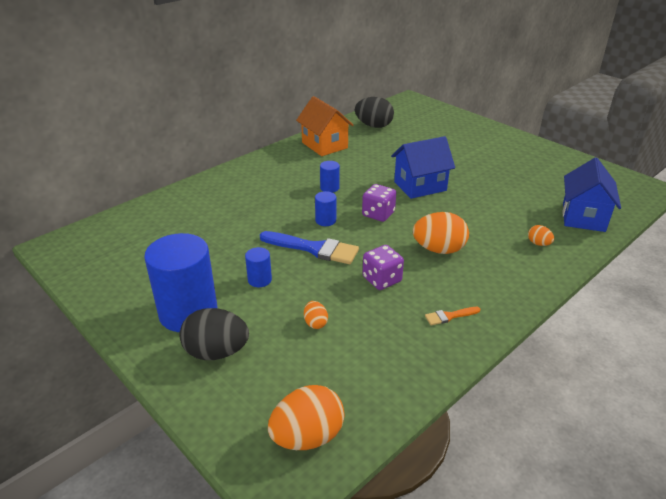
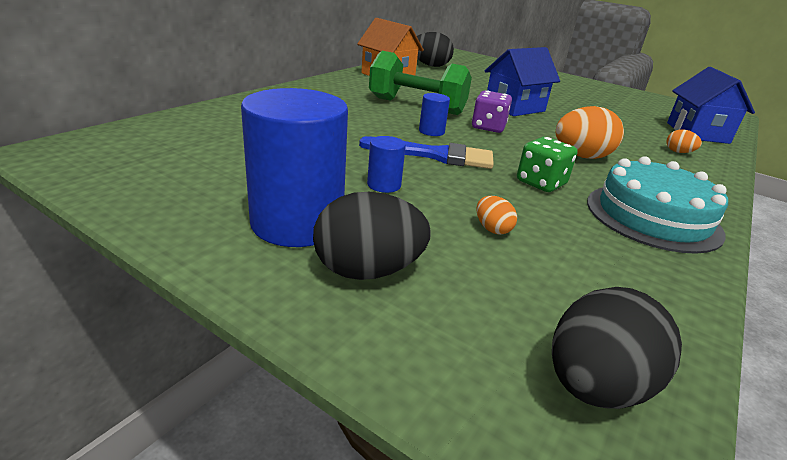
camera: 15 degrees left, 5 degrees down
orange egg [268,385,345,450] -> black egg [552,287,682,409]
blue cylinder [320,161,340,193] -> green dumbbell [369,51,472,115]
purple dice [363,245,404,290] -> green dice [517,137,577,192]
orange brush [425,307,480,325] -> turquoise cake [587,156,728,254]

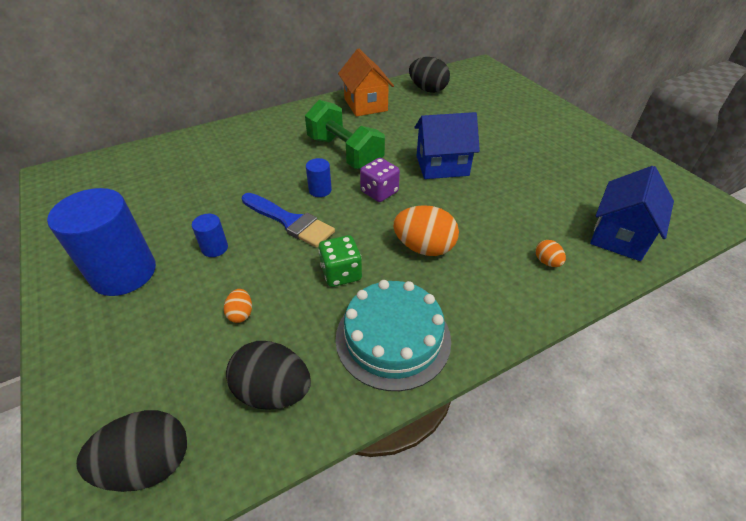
camera: 30 degrees right, 15 degrees up
black egg [313,192,431,280] -> black egg moved to [226,341,311,410]

